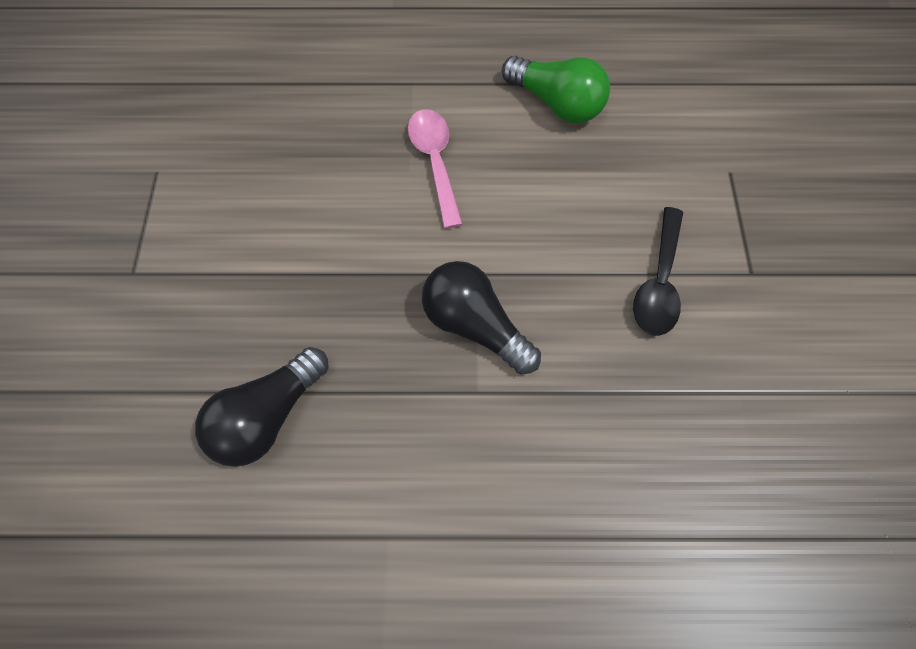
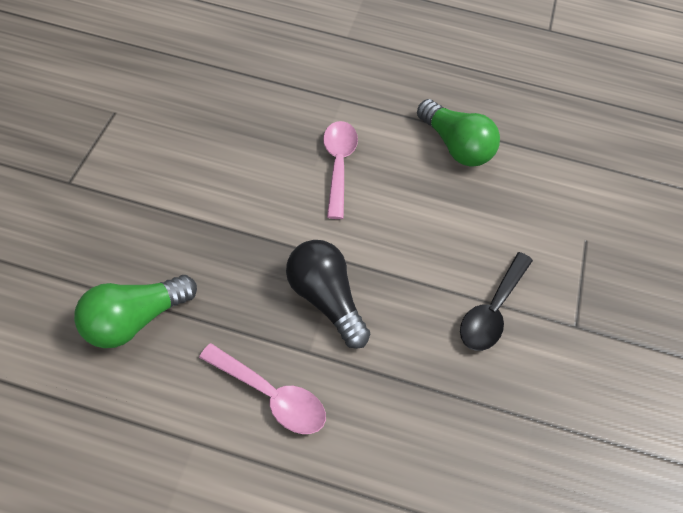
camera: 10 degrees right, 10 degrees down
black light bulb [195,347,329,467] -> green light bulb [74,275,197,348]
none -> pink spoon [199,343,326,434]

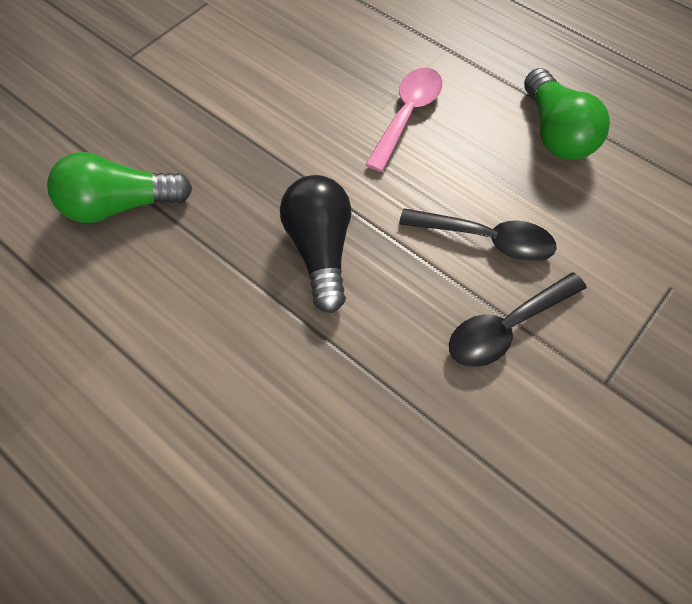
camera: 30 degrees right, 5 degrees up
pink spoon [199,343,326,434] -> none
none -> black spoon [399,208,557,262]

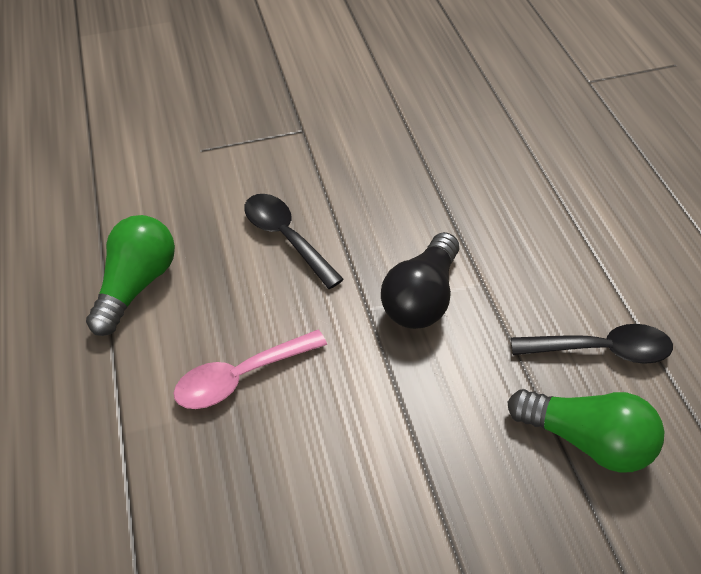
camera: 145 degrees left, 10 degrees down
black spoon [449,272,587,367] -> black spoon moved to [511,324,673,364]

